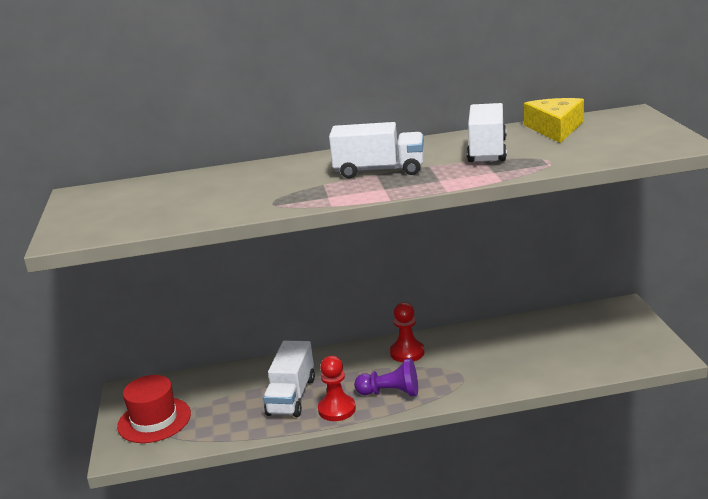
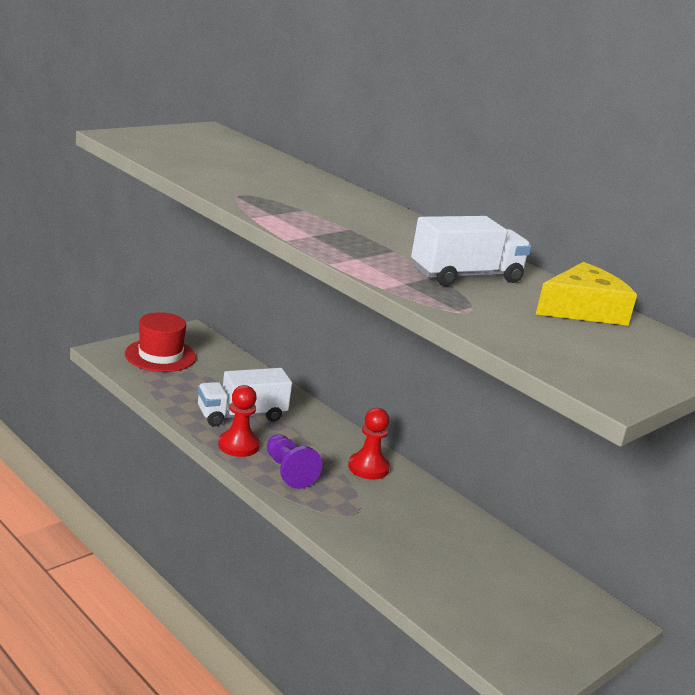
camera: 50 degrees right, 0 degrees up
white truck [329,122,424,179] -> none

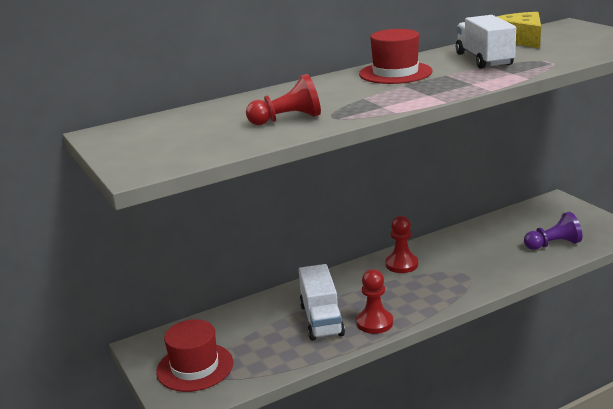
camera: 70 degrees left, 0 degrees up
purple pawn [267,434,322,489] -> purple pawn moved to [524,212,583,250]
none -> red pawn [246,74,321,125]
none -> red hat [359,29,433,84]

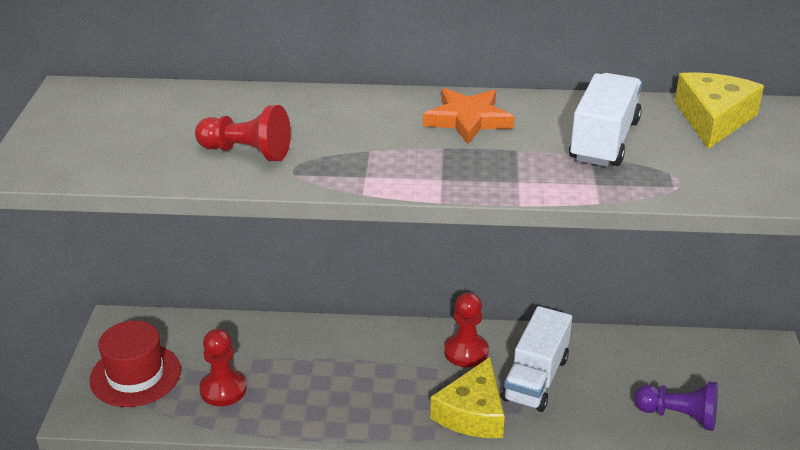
camera: 30 degrees right, 10 degrees up
white truck [299,264,345,341] -> white truck moved to [502,306,572,412]
red pawn [356,269,393,334] -> red pawn moved to [199,329,247,406]
red hat [359,29,433,84] -> orange star [423,88,514,144]
none -> yellow cheese [430,357,505,438]

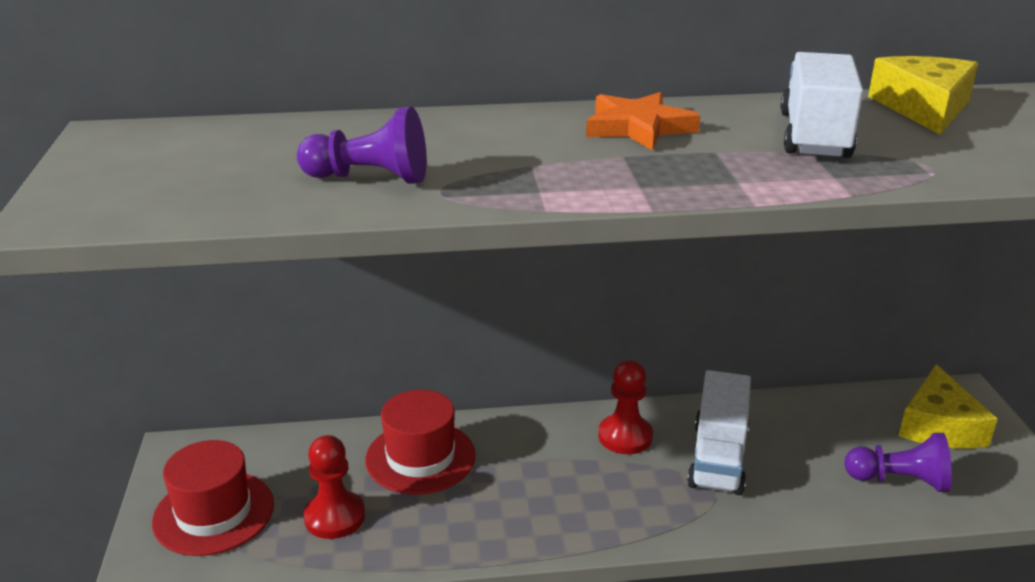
camera: 10 degrees left, 5 degrees down
red pawn [195,105,291,161] -> purple pawn [297,107,427,184]
yellow cheese [430,357,505,438] -> yellow cheese moved to [899,364,998,448]
none -> red hat [365,390,476,495]

